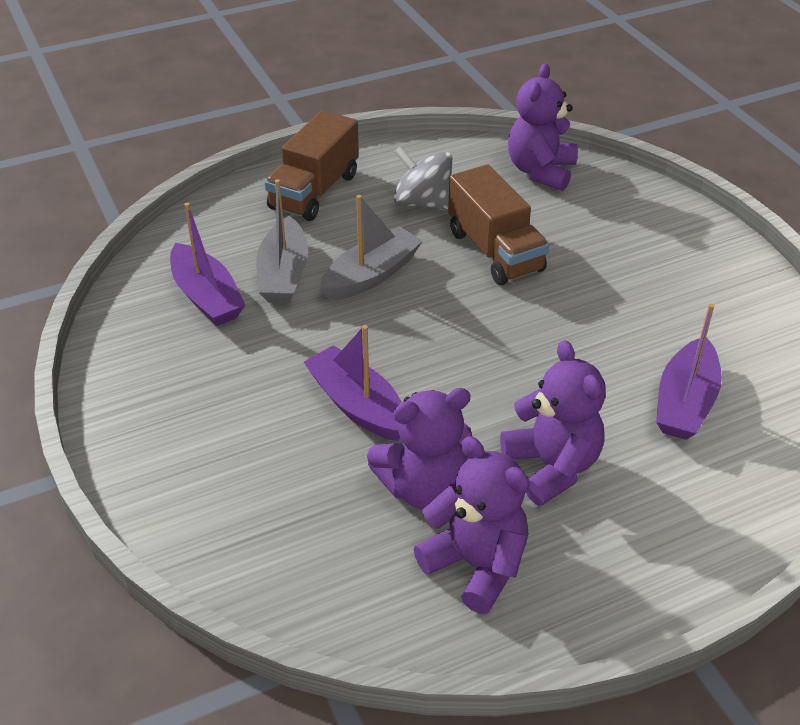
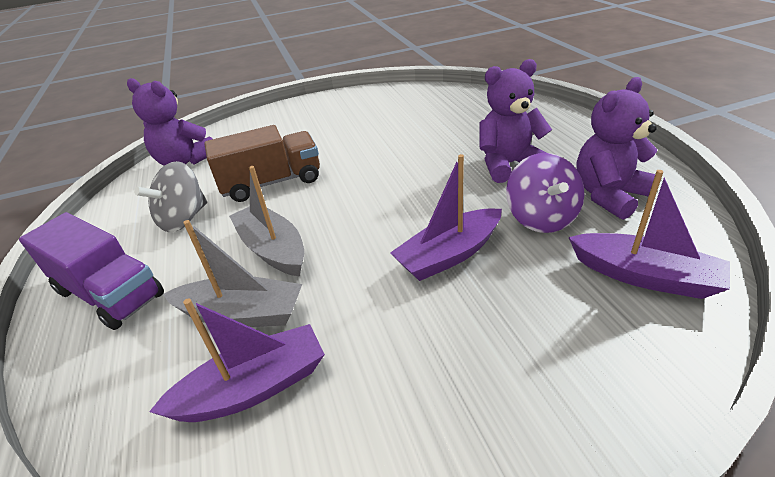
camera: 80 degrees left, 5 degrees down
brown truck [265,110,359,221] -> purple truck [19,212,164,330]
purple teddy bear [367,388,472,509] -> purple spinning top [506,153,584,233]
purple boat [656,304,722,440] -> purple boat moved to [568,170,730,299]

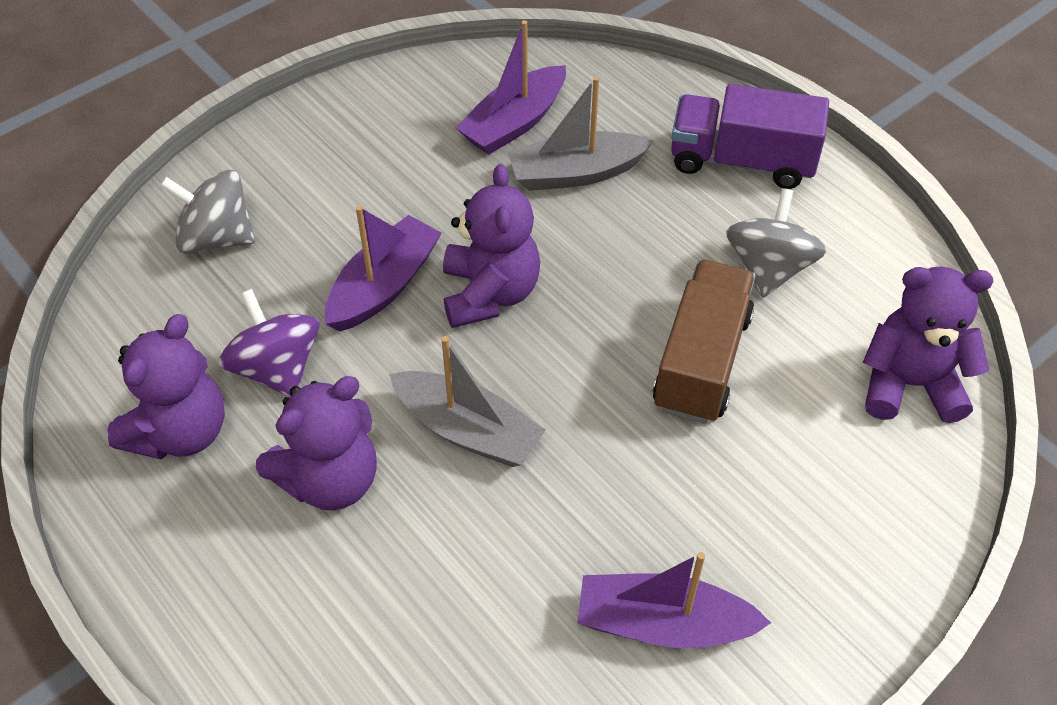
camera: 155 degrees right, 15 degrees up
brown truck [204,125,320,202] -> brown truck turned 150 degrees clockwise [653,259,756,423]
grey boat [229,166,304,277] -> grey boat moved to [389,336,546,467]
purple boat [568,170,730,299] -> purple boat moved to [577,552,771,648]
none -> grey spinning top [160,170,255,254]
none -> purple teddy bear [443,164,540,328]

